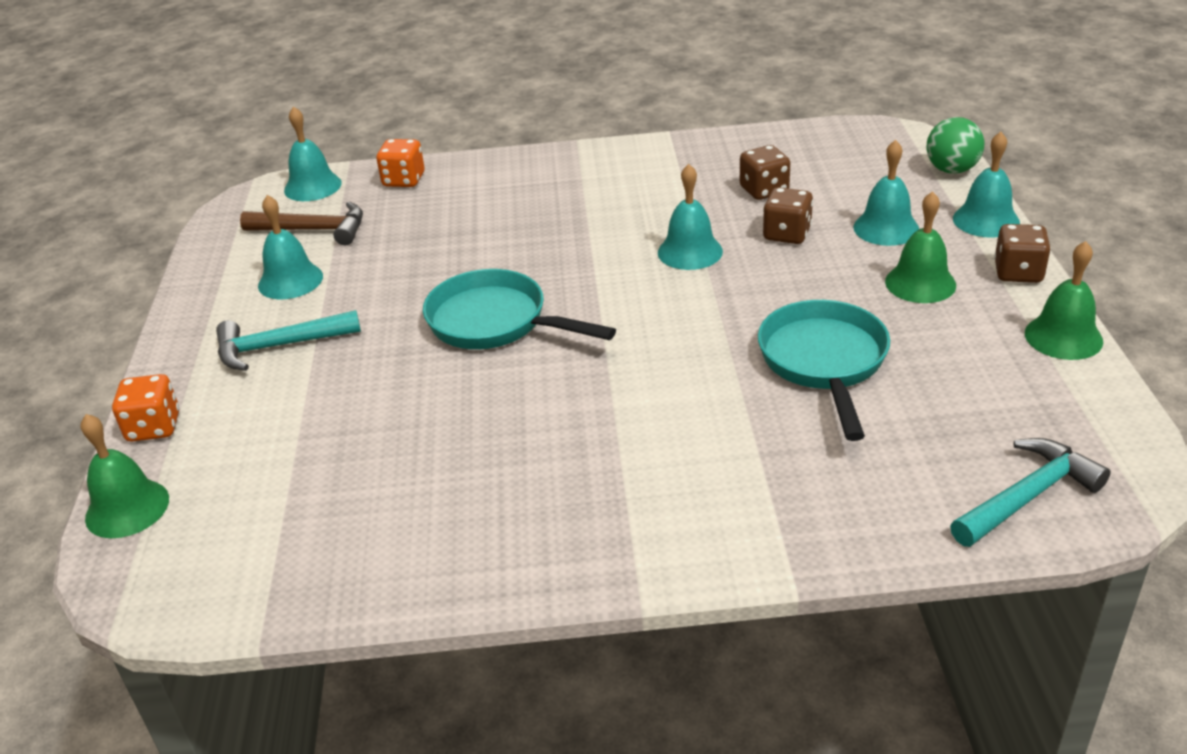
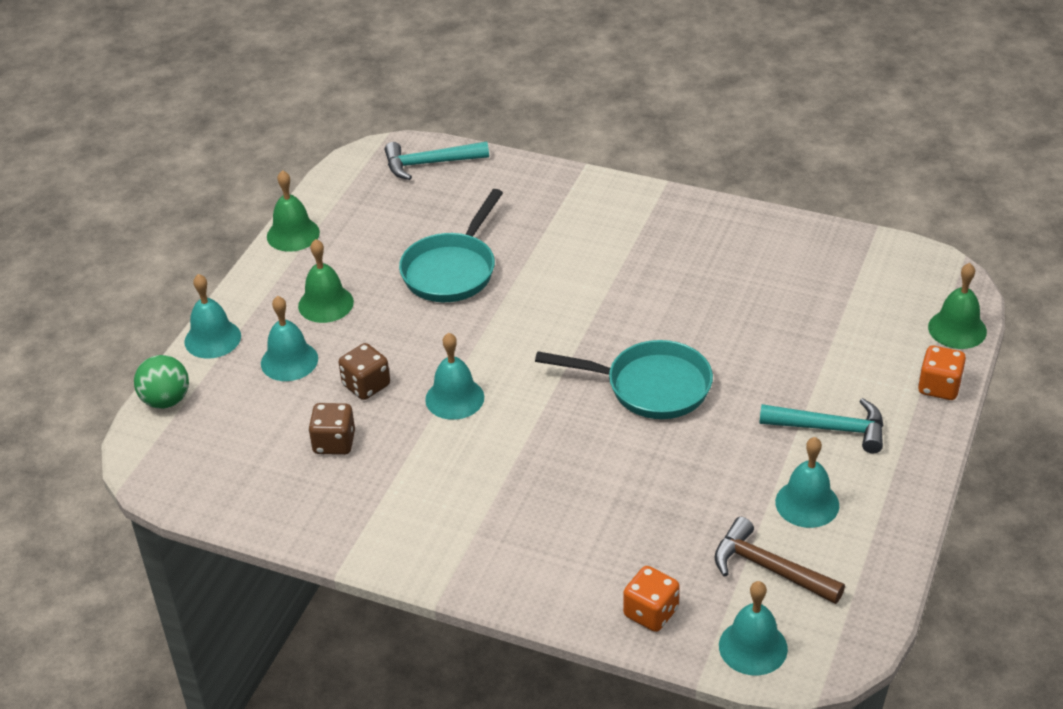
camera: 155 degrees left, 5 degrees up
turquoise pan [423,269,616,349] -> turquoise pan turned 45 degrees counterclockwise [535,340,713,419]
brown dice [994,224,1051,283] -> none

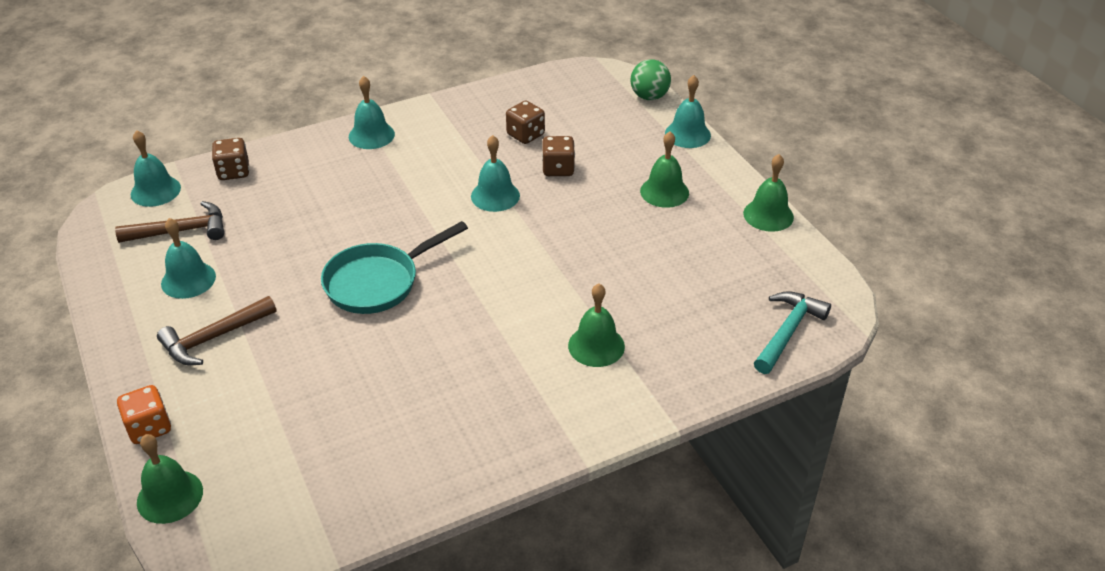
camera: 130 degrees right, 0 degrees up
turquoise bell [261,296,318,381] -> turquoise bell moved to [349,76,395,149]
turquoise pan [399,189,503,302] -> none
orange dice [623,566,680,632] -> brown dice [212,138,249,180]
turquoise hammer [759,398,884,453] -> brown hammer [157,296,276,365]
none -> green bell [568,284,625,367]

